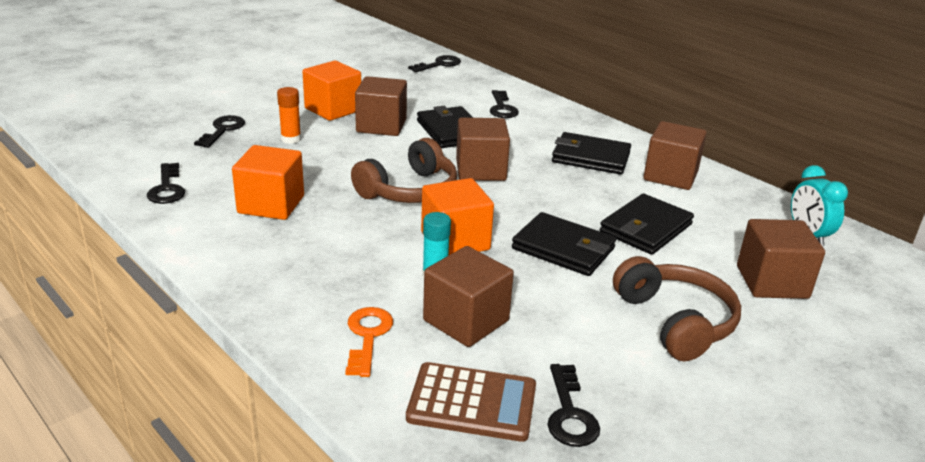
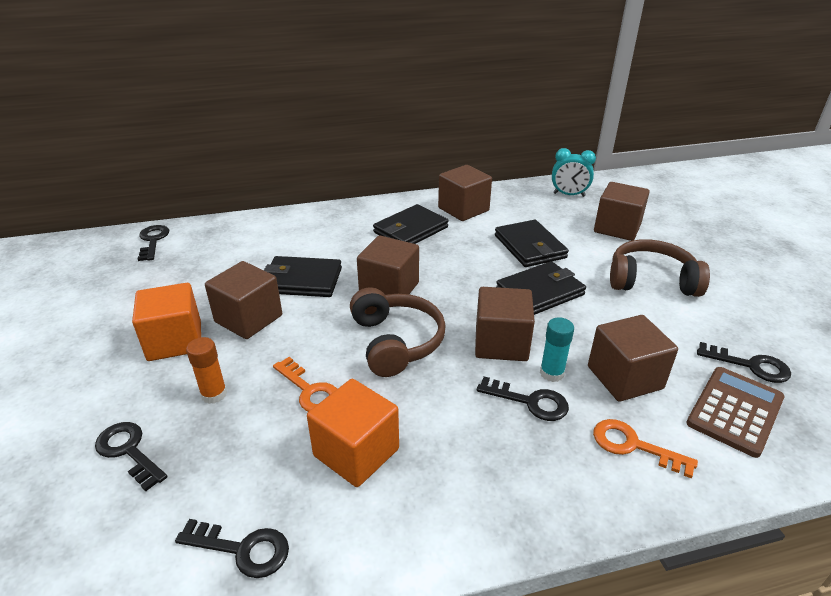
camera: 60 degrees left, 5 degrees up
orange cube [421,178,494,255] -> brown cube [475,287,535,361]
black key [490,90,519,118] -> black key moved to [477,377,569,421]
none -> orange key [273,357,337,412]

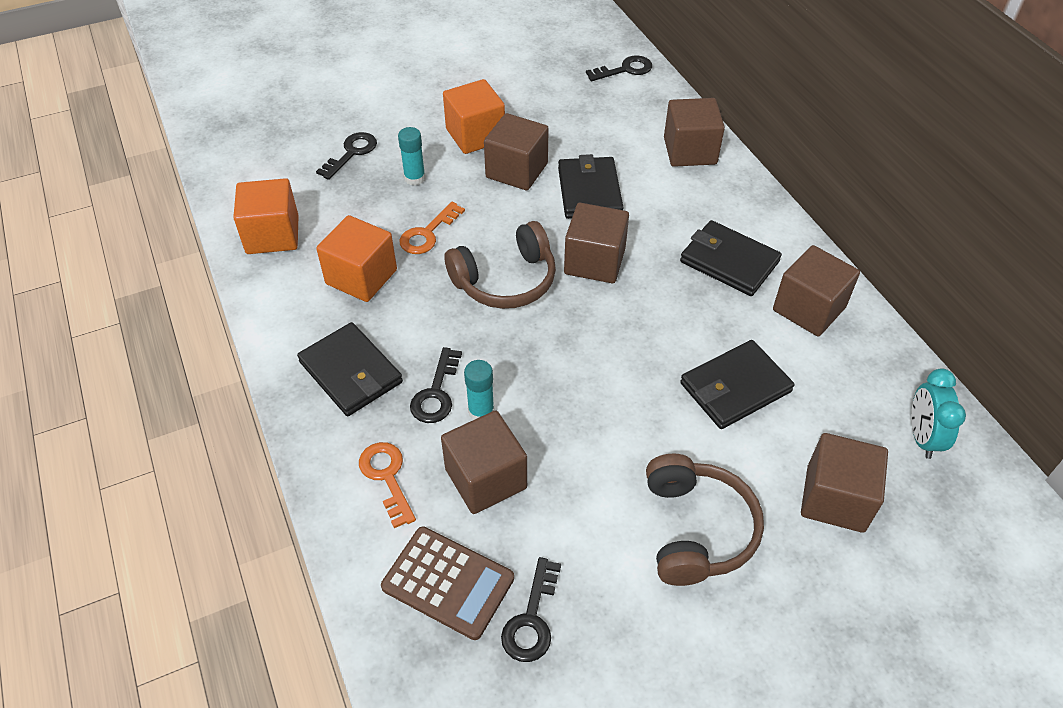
camera: 80 degrees right, 15 degrees up
black key [175,519,289,578] -> orange cube [233,178,299,254]
orange glue stick [186,337,227,404] -> turquoise glue stick [398,127,426,186]
brown cube [475,287,535,361] -> brown cube moved to [664,98,725,167]
black wallet [496,261,586,315] -> black wallet moved to [297,322,403,416]
orange key [593,419,698,479] -> orange key turned 45 degrees counterclockwise [359,442,416,528]

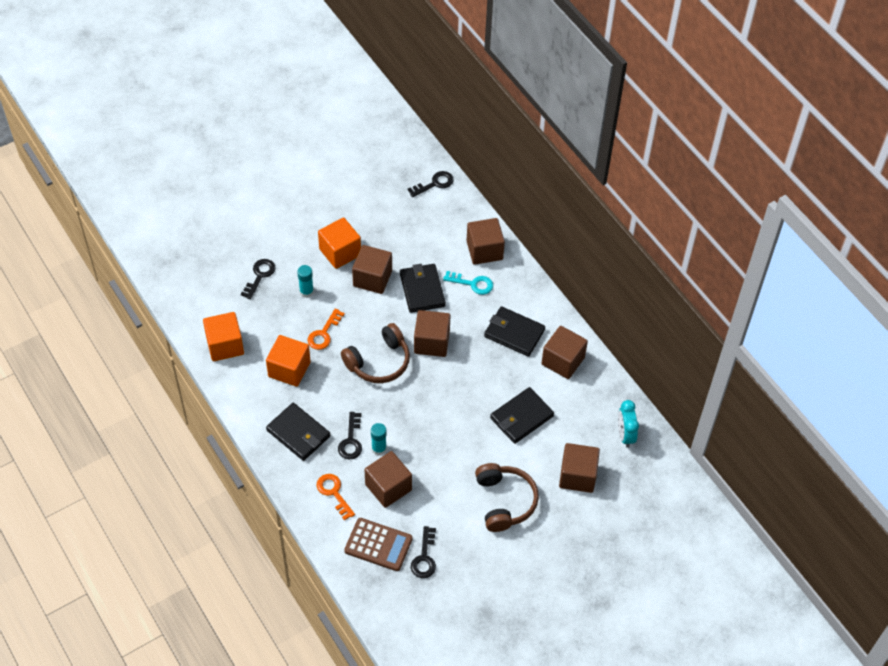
camera: 10 degrees left, 5 degrees up
none -> turquoise key [443,271,493,295]

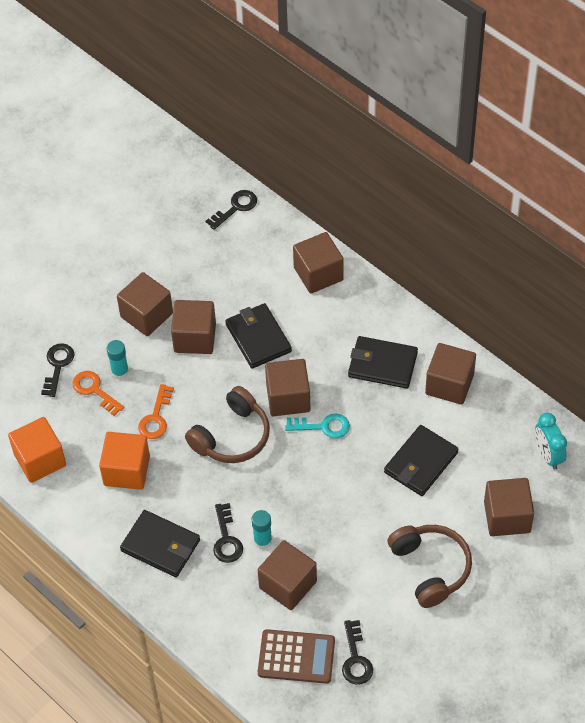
camera: 10 degrees left, 0 degrees up
orange key [316,474,355,521] -> orange key moved to [72,371,125,416]
orange cube [318,217,361,269] -> brown cube [117,272,173,336]
turquoise key [443,271,493,295] -> turquoise key moved to [285,414,350,438]

